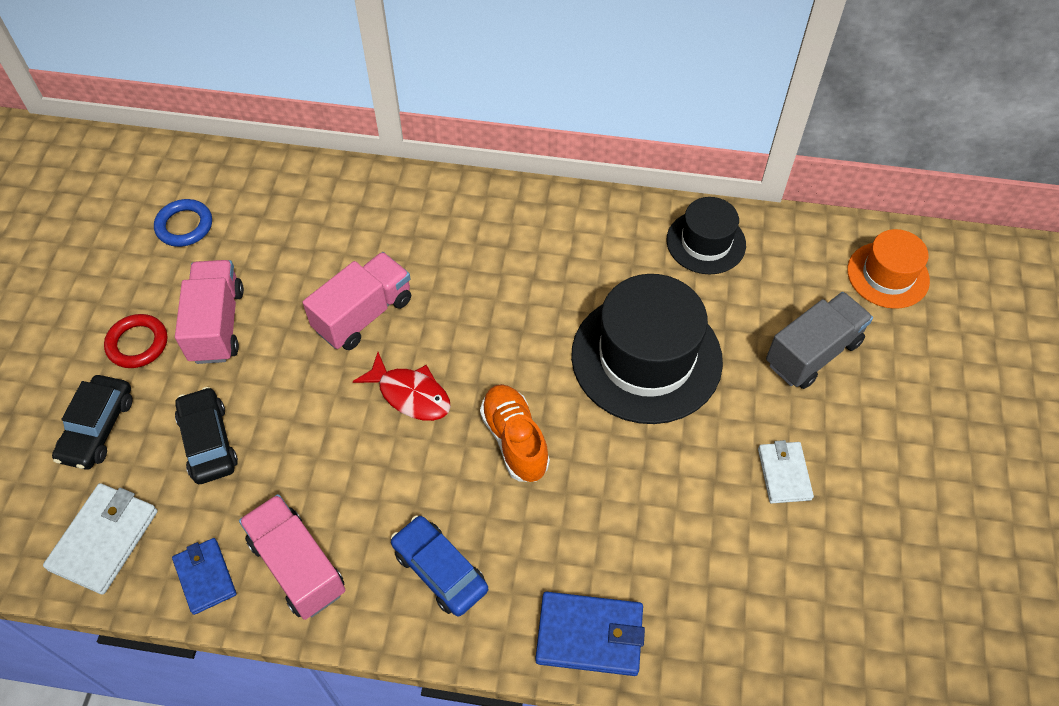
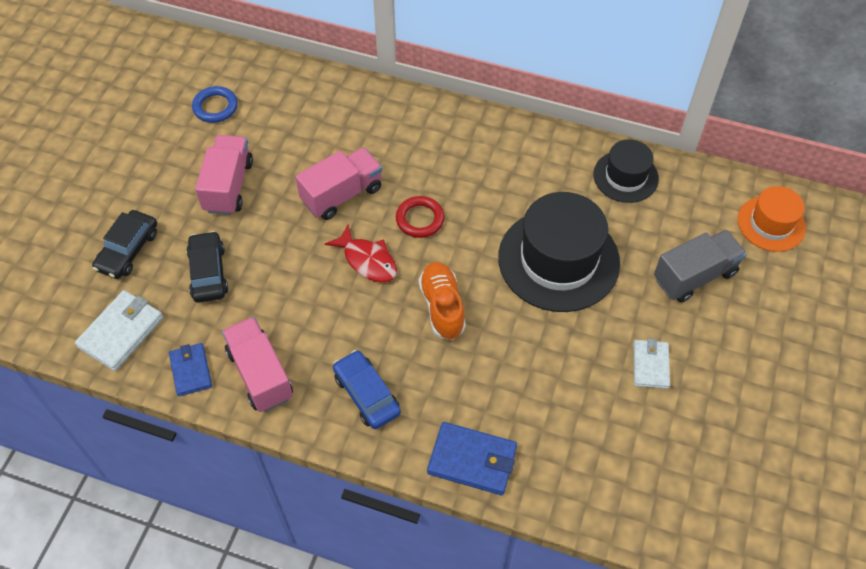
camera: 10 degrees right, 0 degrees up
red ring [104,314,167,368] -> red ring moved to [396,196,445,238]

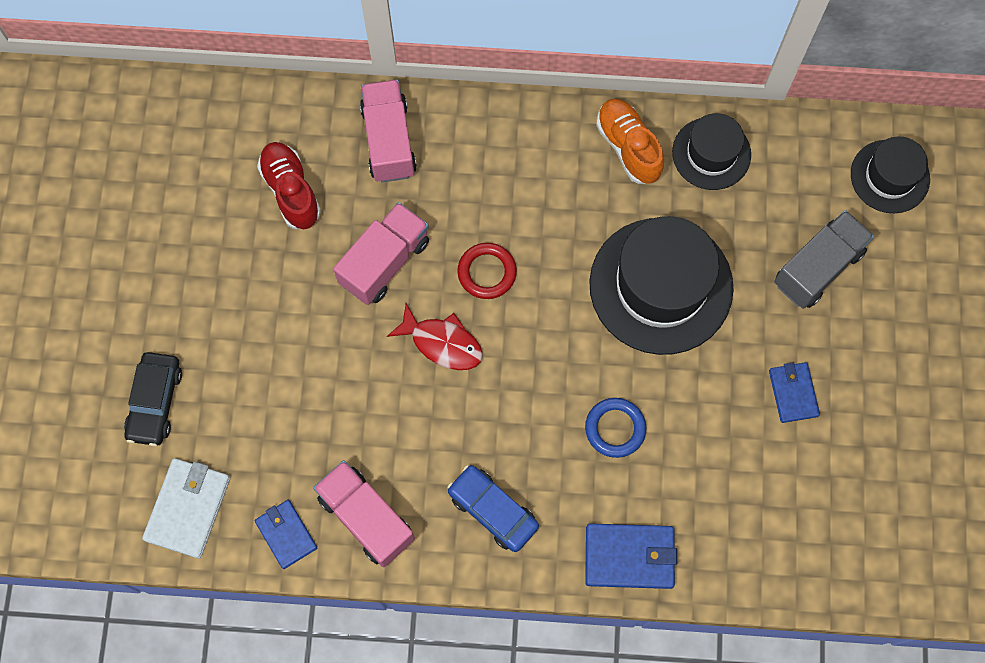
camera: 15 degrees left, 15 degrees up
black car [186,231,228,303] -> none
blue ring [192,86,238,123] -> blue ring moved to [585,398,647,458]
pink truck [195,135,253,215] -> pink truck moved to [360,80,417,183]
orange shoe [418,262,466,340] -> orange shoe moved to [596,99,664,184]
white wallet [633,339,670,389] -> blue wallet [769,362,820,423]
orange hat [738,186,806,252] -> black hat [851,136,930,213]
none -> red shoe [257,142,321,229]

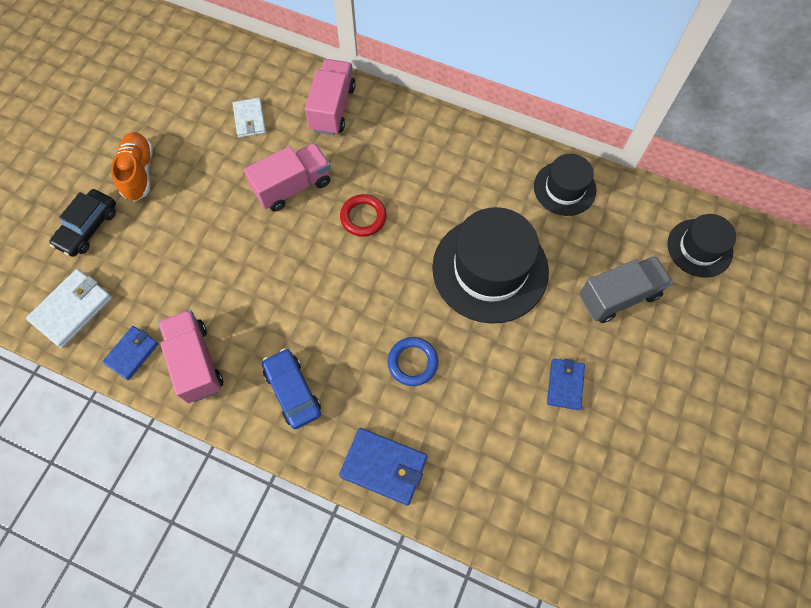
camera: 20 degrees right, 5 degrees down
blue wallet [255,500,317,569] -> blue wallet turned 45 degrees clockwise [102,326,159,380]
red shoe [257,142,321,229] -> white wallet [233,98,266,138]
red fish [387,303,483,370] -> none
orange shoe [596,99,664,184] -> orange shoe moved to [111,132,153,202]

